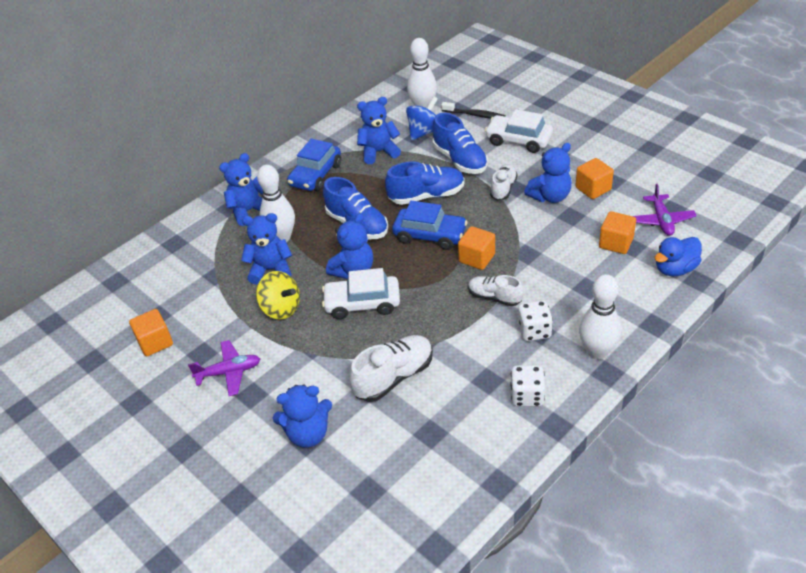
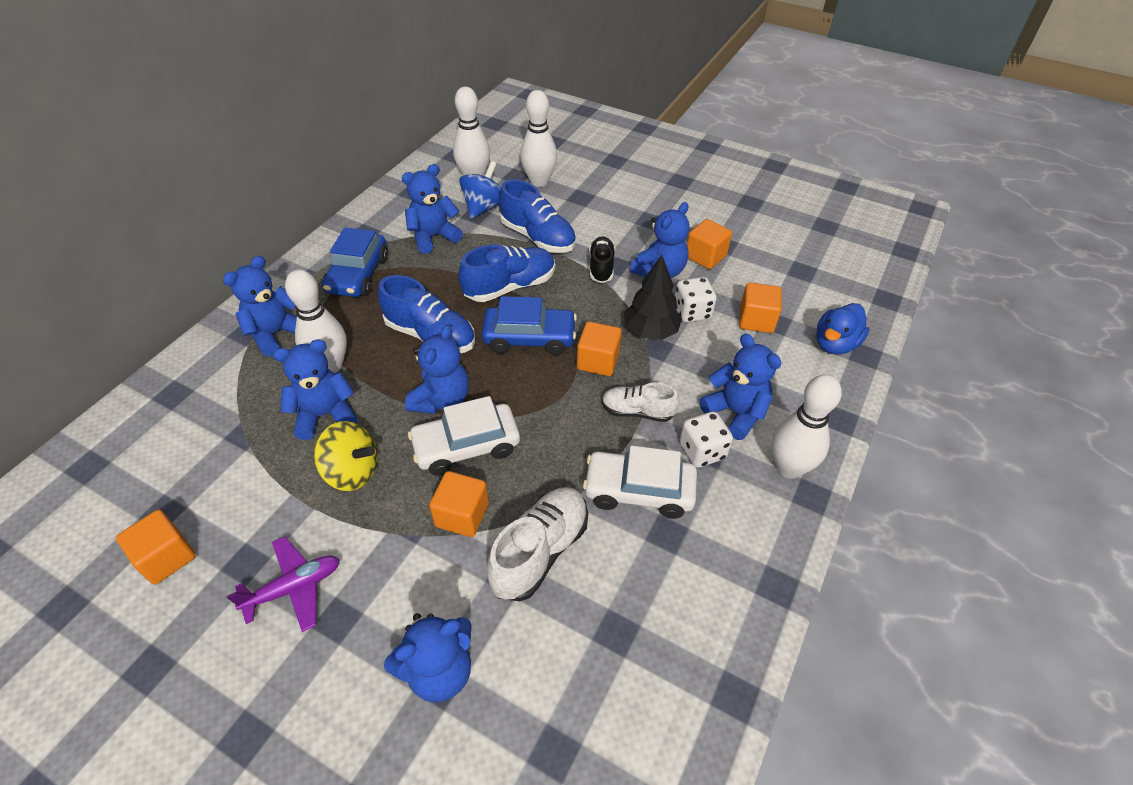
camera: 20 degrees left, 5 degrees up
black toothbrush [441,102,506,119] -> white bowling pin [520,90,557,187]
white car [485,109,553,153] -> white car moved to [583,446,697,519]
white shoe [490,164,518,200] -> black shoe [589,236,615,283]
white dice [510,365,545,406] -> white dice moved to [675,277,717,323]
purple plane [633,184,697,236] -> none
none -> orange cube [429,471,489,537]
none -> black tree [624,255,682,340]
none -> blue teddy bear [700,333,781,440]

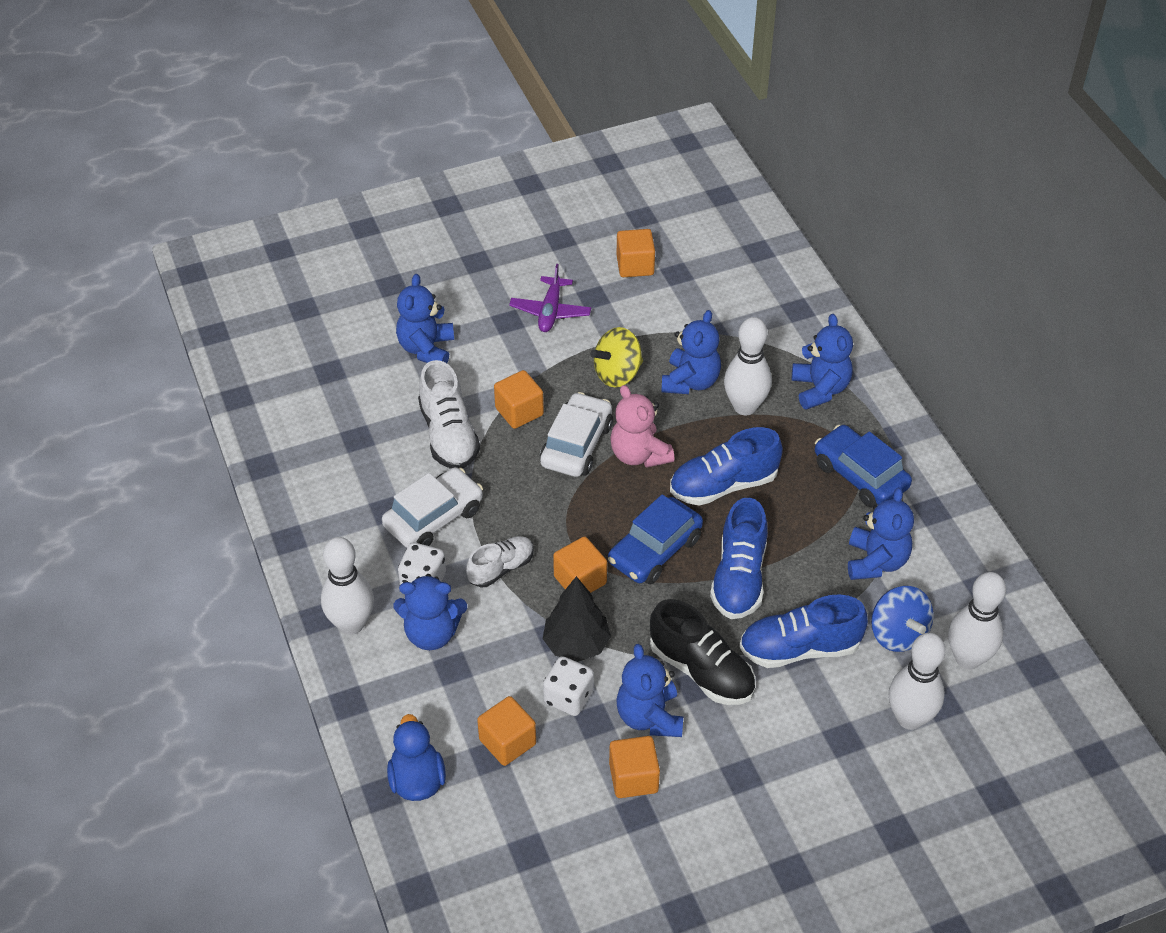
camera: 130 degrees right, 0 degrees up
blue teddy bear [405,325,469,414] -> pink teddy bear [610,385,675,468]
black shoe [589,236,615,283] -> black shoe [650,599,755,705], size x1.56

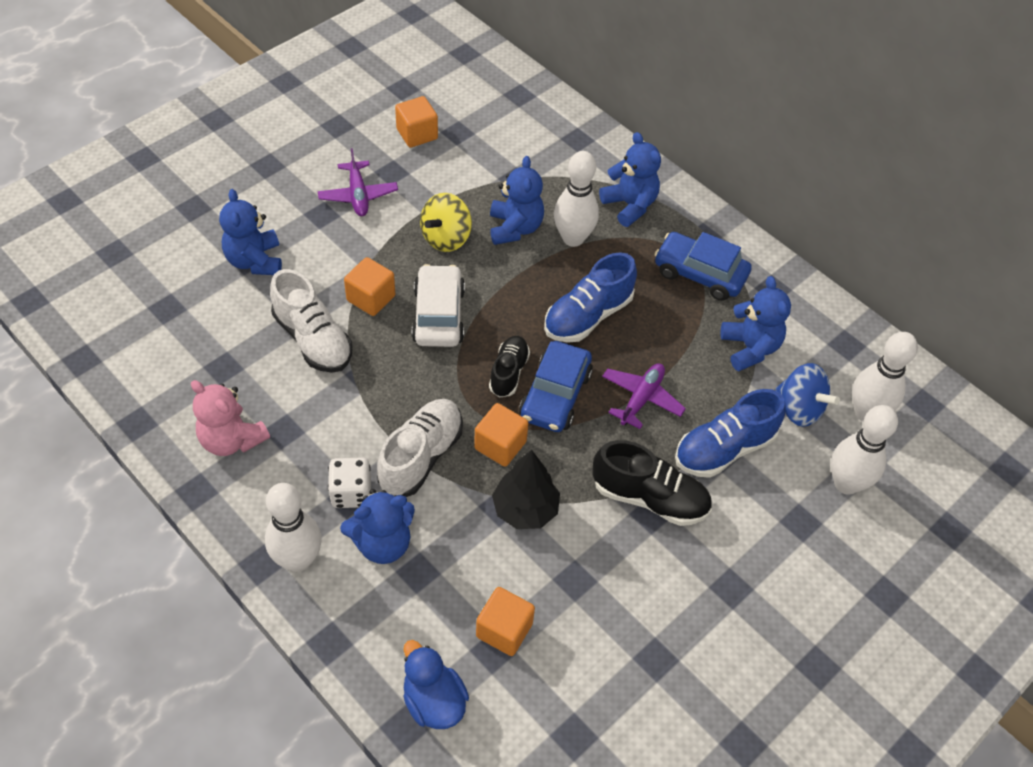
camera: 25 degrees left, 5 degrees up
white car [382,467,483,548] -> none
white shoe [466,536,534,587] -> white shoe [377,399,463,497], size x1.56
white dice [543,656,594,716] -> none
orange cube [609,736,660,798] -> none
pink teddy bear [610,385,675,468] -> pink teddy bear moved to [191,380,270,456]
blue teddy bear [616,644,683,737] -> none
blue shoe [710,498,768,619] -> purple plane [602,363,686,429]
none -> black shoe [489,336,530,398]

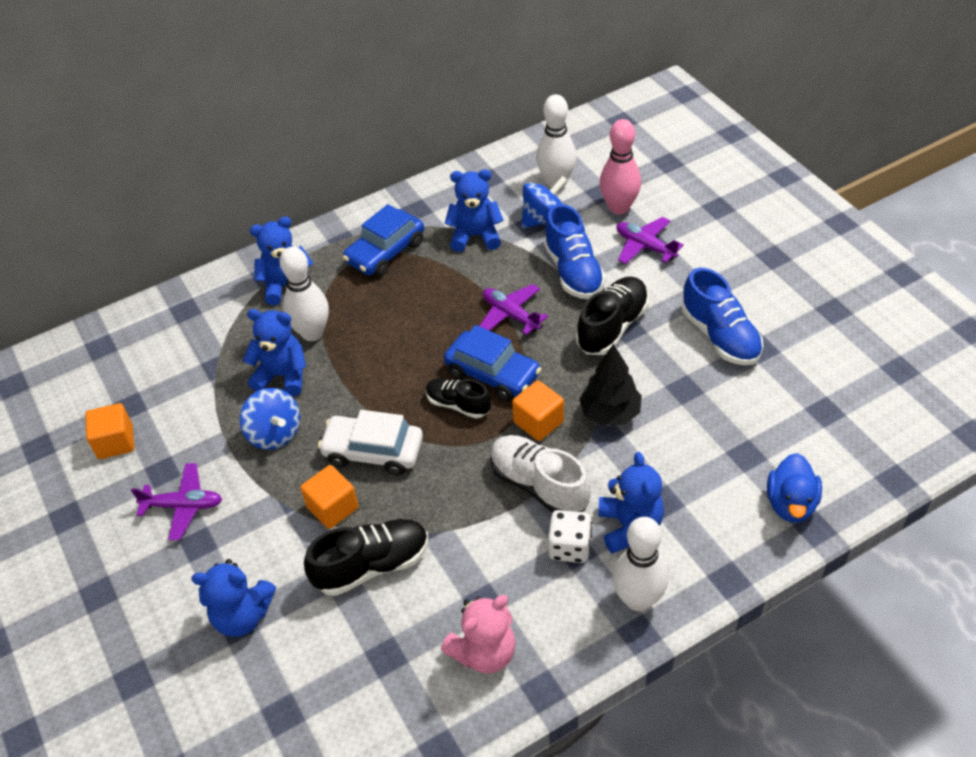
camera: 70 degrees left, 5 degrees down
white shoe [270,269,352,373] -> black shoe [304,519,428,596]
blue duck [403,640,469,729] -> blue duck turned 60 degrees counterclockwise [767,453,822,523]
yellow spinning top [420,193,472,252] -> blue spinning top [240,388,300,450]
orange cube [476,587,535,656] -> none
blue shoe [544,252,637,343] -> blue shoe moved to [682,268,763,365]
white bowling pin [831,405,898,495] -> pink bowling pin [600,119,641,215]
none -> purple plane [616,217,684,264]

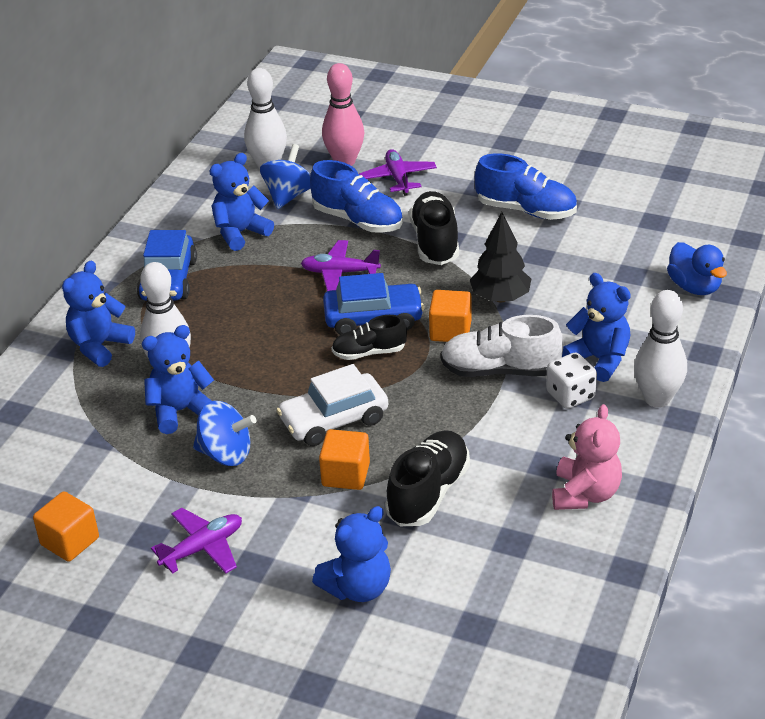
camera: 40 degrees left, 10 degrees down
purple plane [616,217,684,264] -> purple plane turned 75 degrees clockwise [359,149,437,196]

